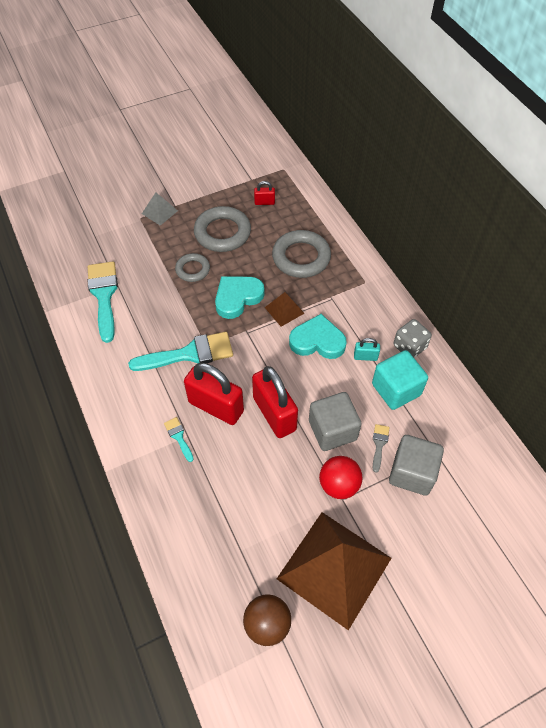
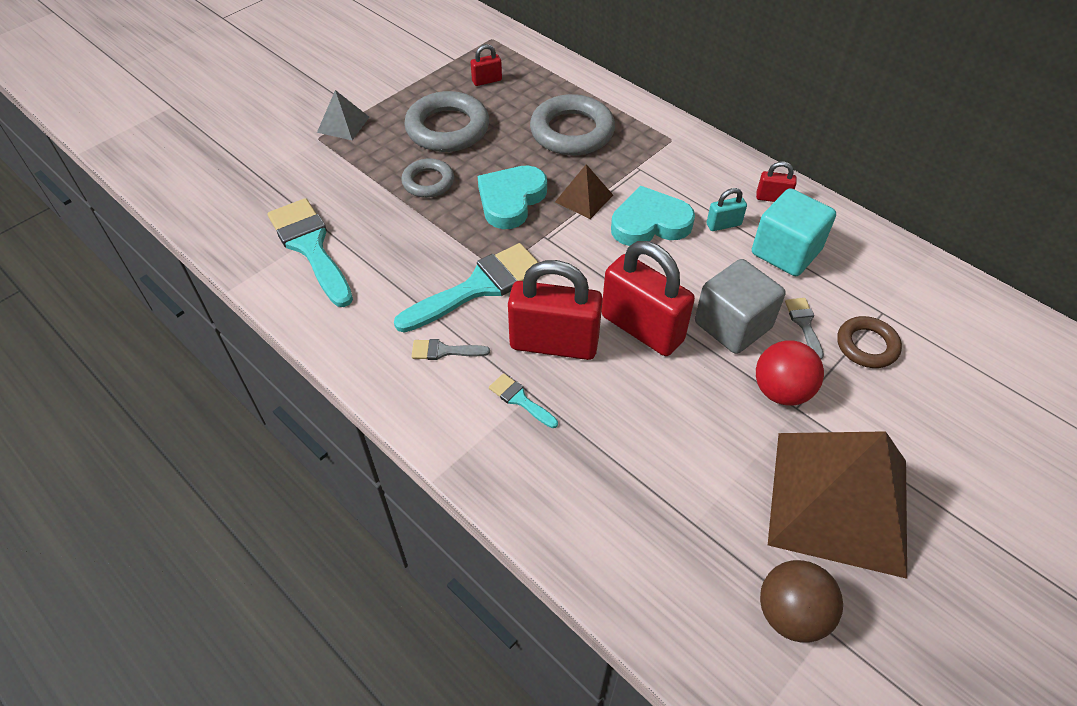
camera: 20 degrees left, 5 degrees down
grey cube [389,435,444,496] -> brown ring [837,316,902,368]
grey dice [393,319,432,358] -> red padlock [756,161,797,202]
none -> grey brush [411,339,490,360]

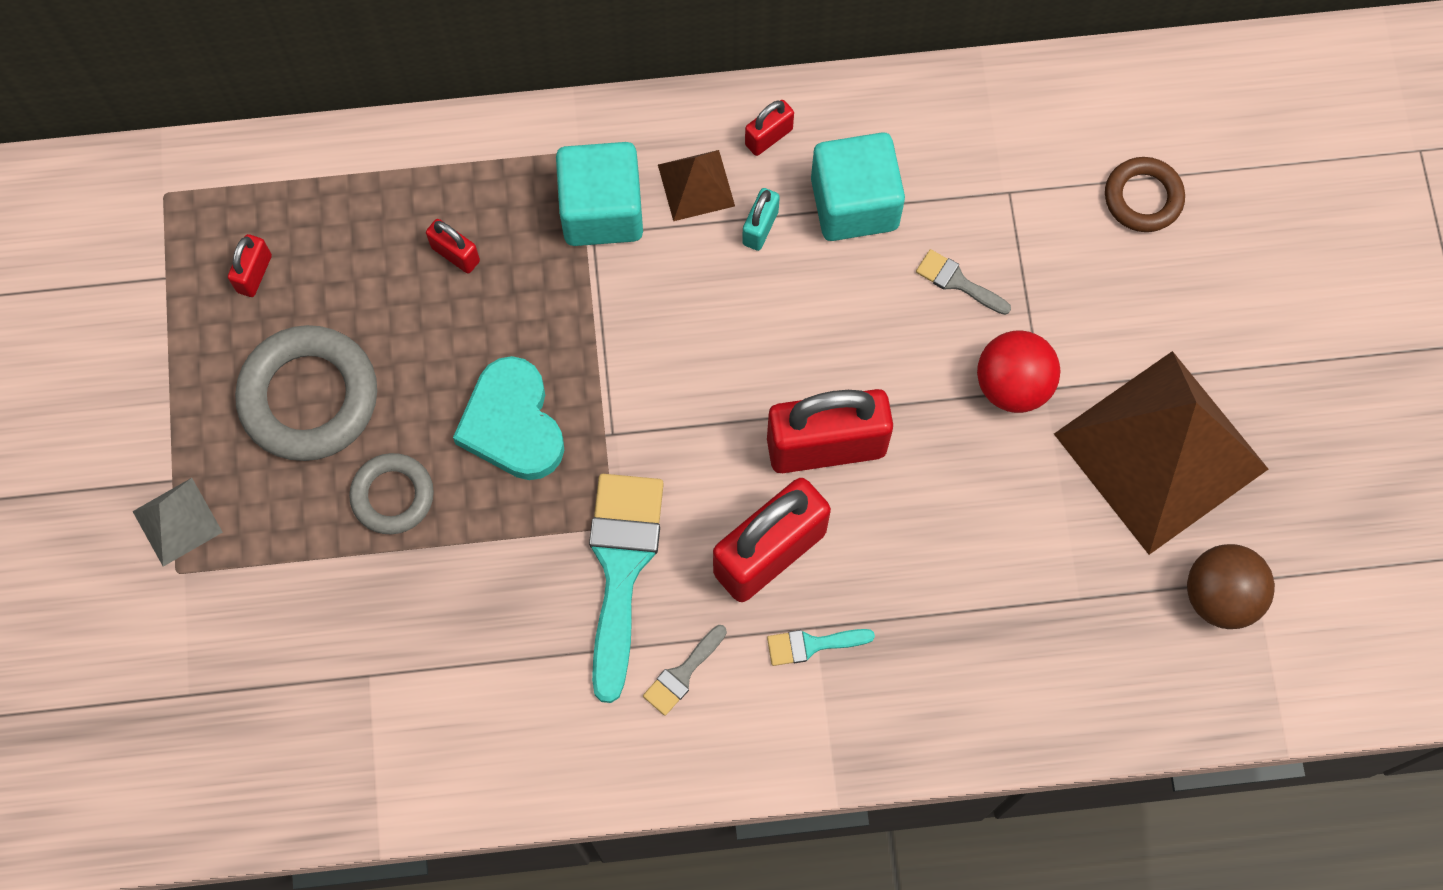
camera: 50 degrees left, 20 degrees up
turquoise brush [268,198,353,307] -> none
grey ring [530,94,615,155] -> red padlock [426,219,480,273]
brown pyramid [555,164,613,219] -> brown pyramid moved to [658,150,735,221]
turquoise heart [611,186,695,246] -> none
grey cube [695,259,785,354] -> none
brown ring [837,316,902,368] -> brown ring moved to [1105,157,1185,232]
none -> turquoise cube [556,142,643,246]

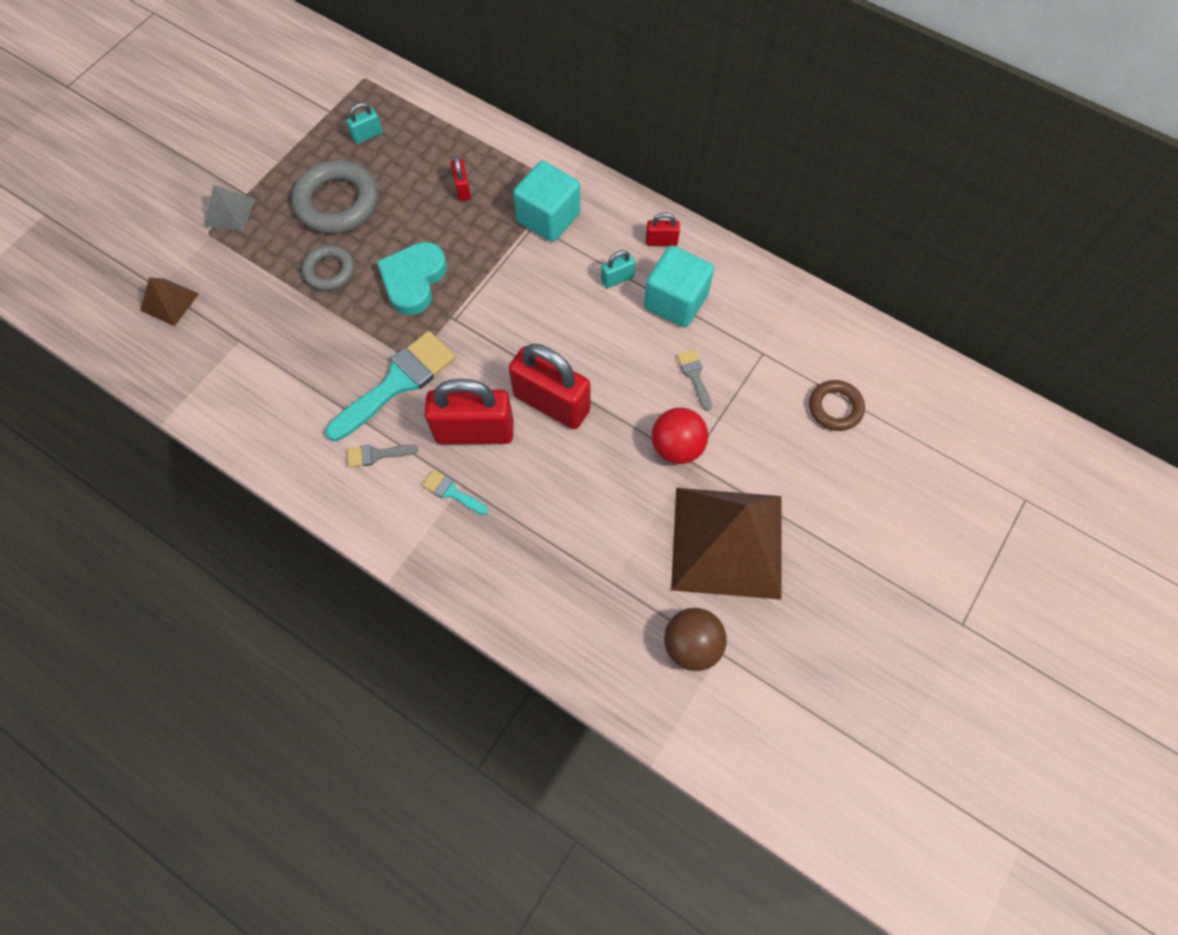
camera: 40 degrees right, 5 degrees down
red padlock [228,234,272,297] -> turquoise padlock [346,103,383,144]
brown pyramid [658,150,735,221] -> brown pyramid moved to [140,277,199,326]

